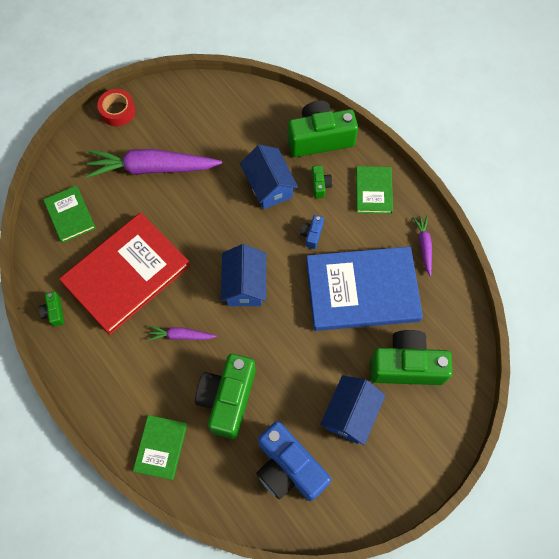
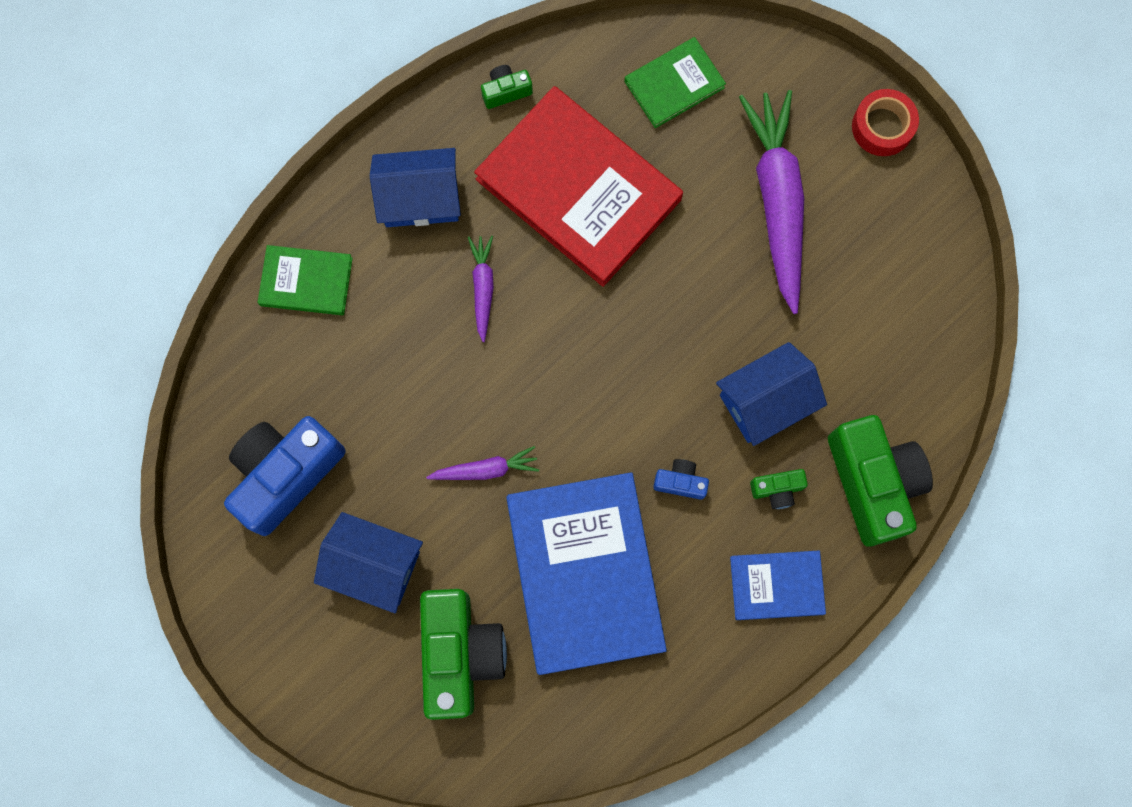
camera: 85 degrees right, 10 degrees up
green camera [195,354,256,439] -> none
blue house [221,244,266,306] -> blue house moved to [370,148,461,227]
green book [356,166,393,214] -> blue book [730,550,826,620]
purple carrot [413,216,432,277] -> purple carrot moved to [426,446,539,480]

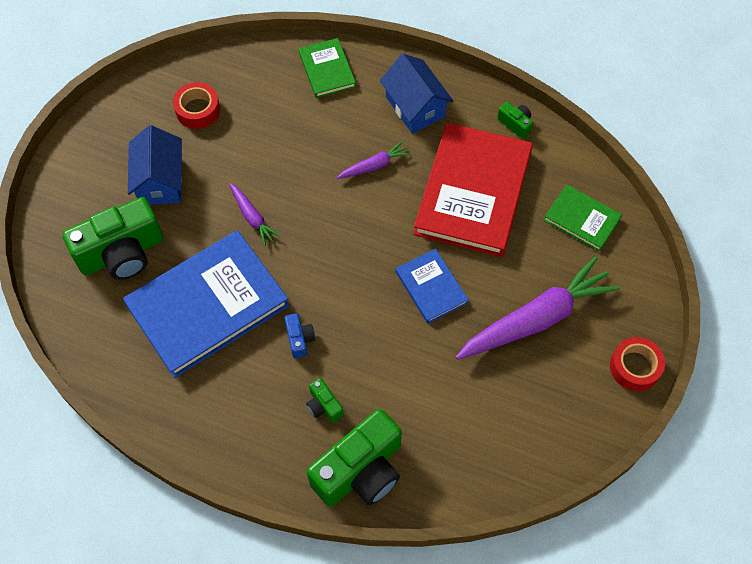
camera: 65 degrees right, 15 degrees down
blue camera [224,416,346,536] -> red tape [173,82,220,129]
blue house [716,342,827,446] -> none
blue book [730,550,826,620] -> blue book moved to [395,249,468,324]

